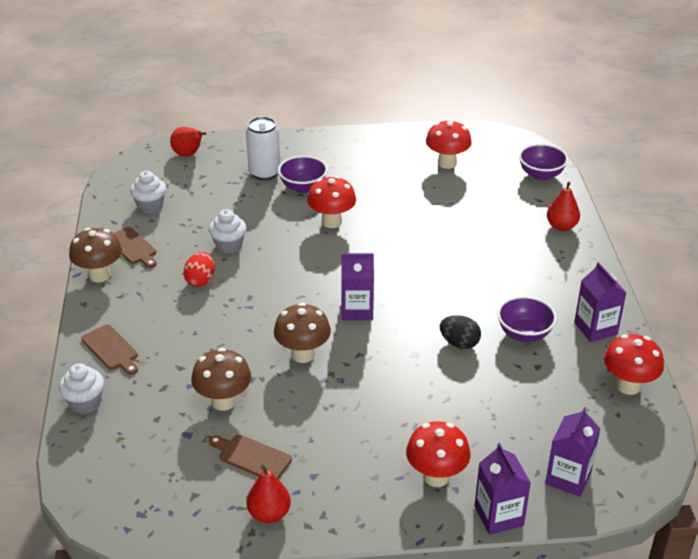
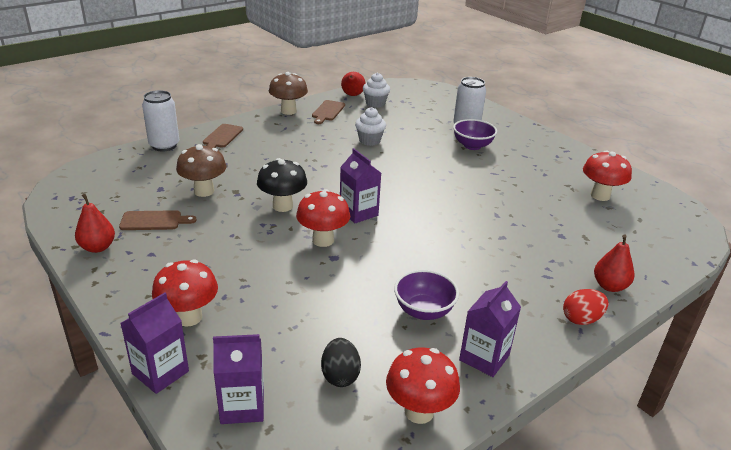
camera: 55 degrees right, 5 degrees down
white cupcake [59,363,104,414] -> white can [142,90,179,152]
red pear [170,127,206,157] -> red pear moved to [341,72,365,96]
red egg [183,252,215,287] -> red egg moved to [563,289,608,325]
brown cutting board [209,435,292,479] -> brown cutting board turned 90 degrees clockwise [119,210,197,230]
brown mushroom [274,303,331,363] -> black mushroom [257,158,307,212]
red mushroom [307,176,356,228] -> red mushroom moved to [296,189,350,247]
black egg [440,315,481,349] -> black egg moved to [321,338,361,387]
purple bowl [519,144,568,181] -> none

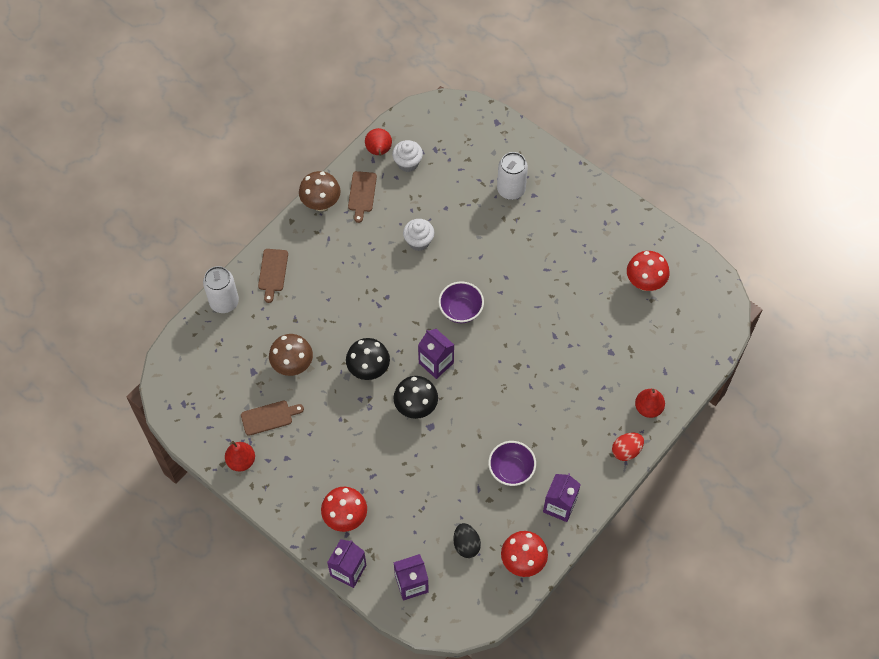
camera: 10 degrees left, 30 degrees up
red mushroom [296,189,350,247] -> black mushroom [394,376,438,419]
purple bowl [453,119,497,150] -> purple bowl moved to [438,281,484,323]

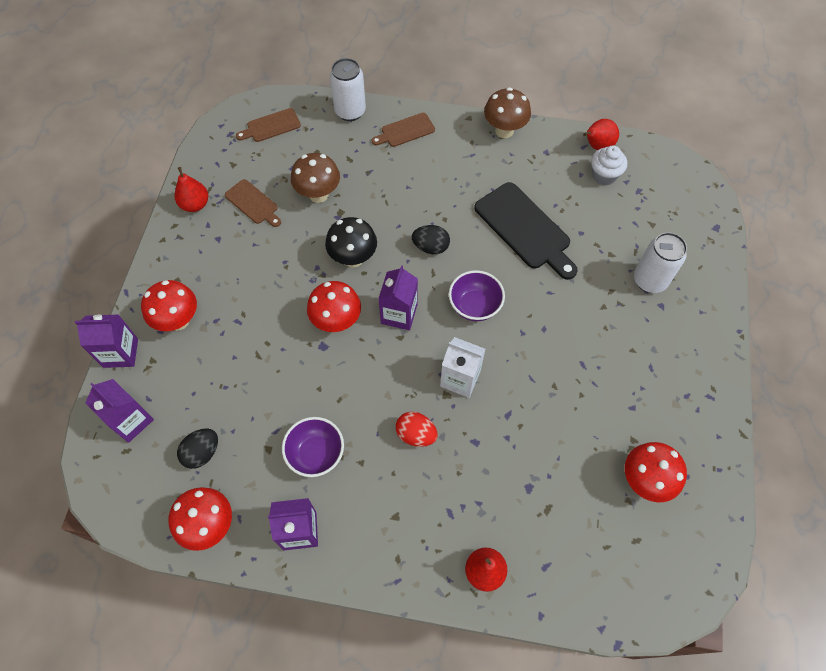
camera: 60 degrees right, 0 degrees up
brown cutting board [348,171,377,223] -> brown cutting board moved to [236,108,301,142]
black mushroom [394,376,438,419] -> red mushroom [307,281,361,332]
white cupcake [403,219,434,251] -> black cutting board [474,182,578,280]
red egg [612,433,644,461] -> red egg moved to [396,412,438,447]
none -> black egg [412,225,450,254]
none -> white carton [440,337,485,398]

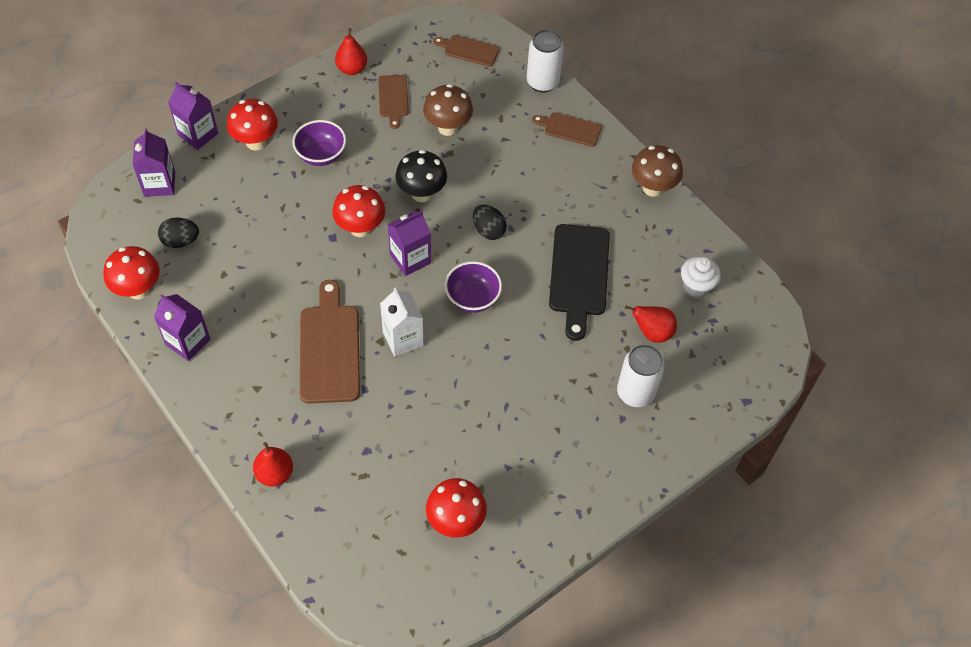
camera: 40 degrees right, 5 degrees down
purple bowl [282,417,344,477] -> purple bowl moved to [292,120,346,166]
red egg [396,412,438,447] -> brown cutting board [300,280,360,404]
red pear [583,119,619,150] -> red pear moved to [625,305,677,343]

